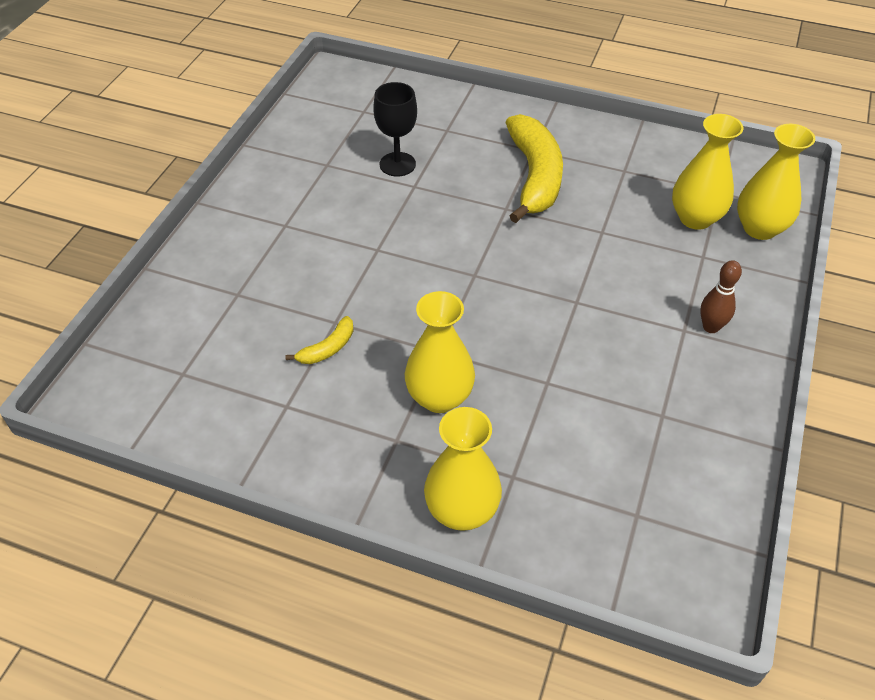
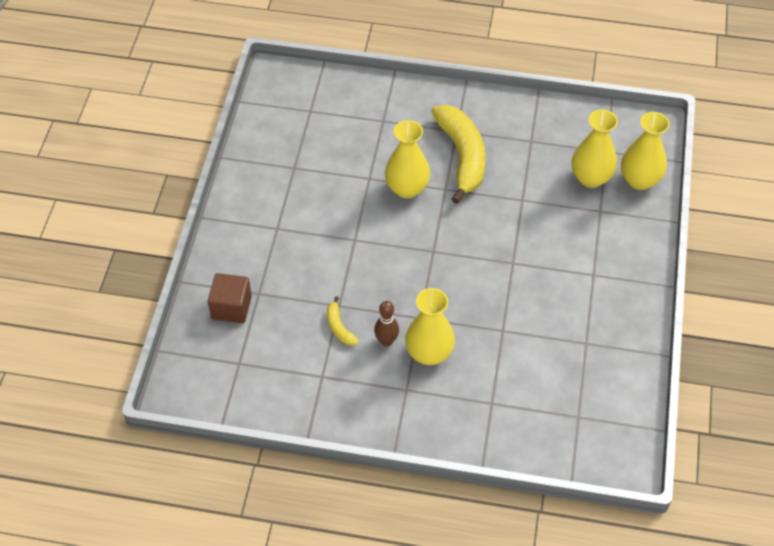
camera: 10 degrees left, 5 degrees up
yellow banana [285,316,353,364] -> yellow banana turned 120 degrees clockwise [327,296,359,346]
black goblet [374,82,417,177] -> none
yellow vase [424,407,502,531] -> yellow vase moved to [385,120,430,198]
brown bowling pin [700,260,742,333] -> brown bowling pin moved to [374,301,399,346]
none -> brown cube [208,273,252,323]

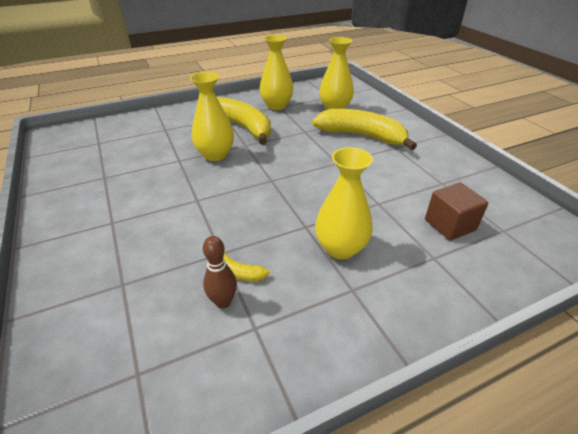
camera: 35 degrees left, 15 degrees down
brown cube [208,273,252,323] -> brown cube moved to [425,182,488,241]
brown bowling pin [374,301,399,346] -> brown bowling pin moved to [203,236,237,309]
yellow vase [621,112,670,190] -> yellow vase moved to [260,35,293,110]
none -> yellow banana [312,109,417,150]

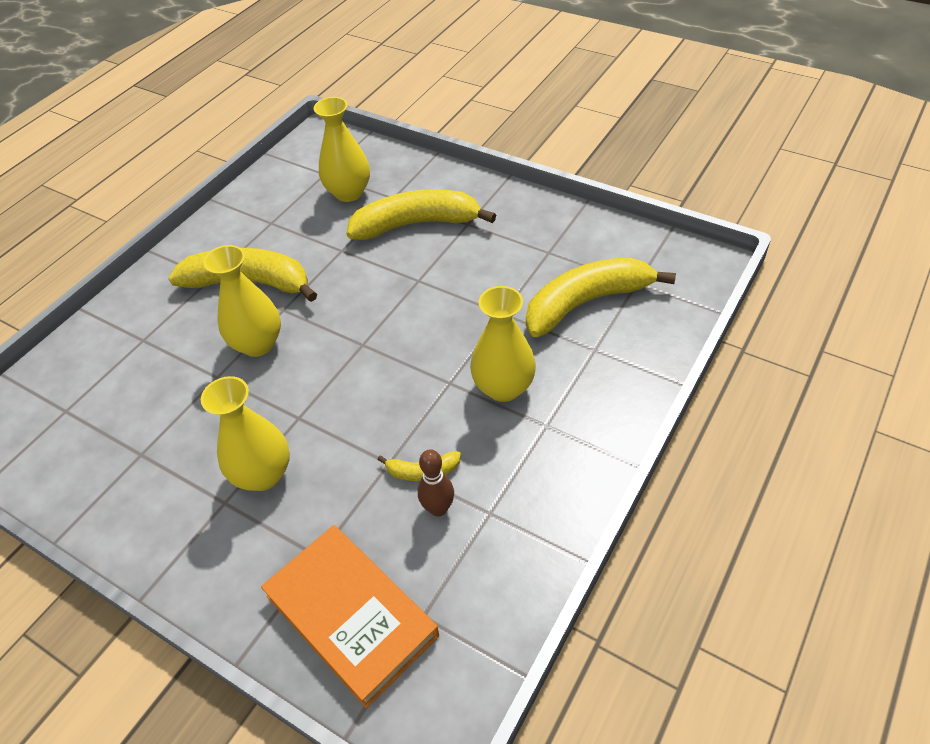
camera: 30 degrees left, 10 degrees up
yellow vase [260,35,293,110] -> yellow vase moved to [201,376,290,491]
brown cube [425,182,488,241] -> yellow banana [526,257,676,337]
none -> orange book [261,525,439,708]

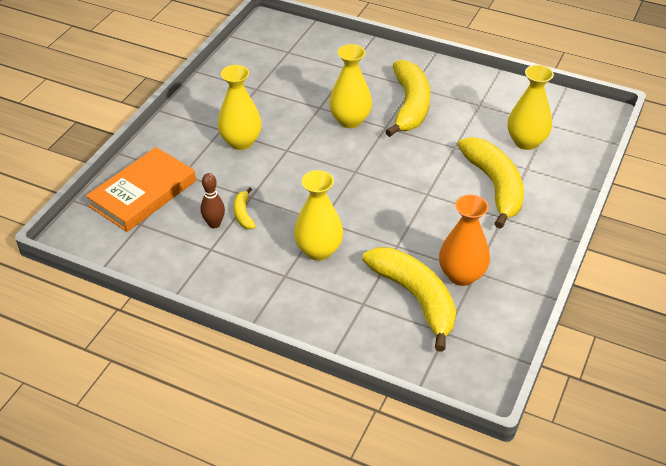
camera: 80 degrees right, 5 degrees down
none -> orange vase [439,194,490,286]

